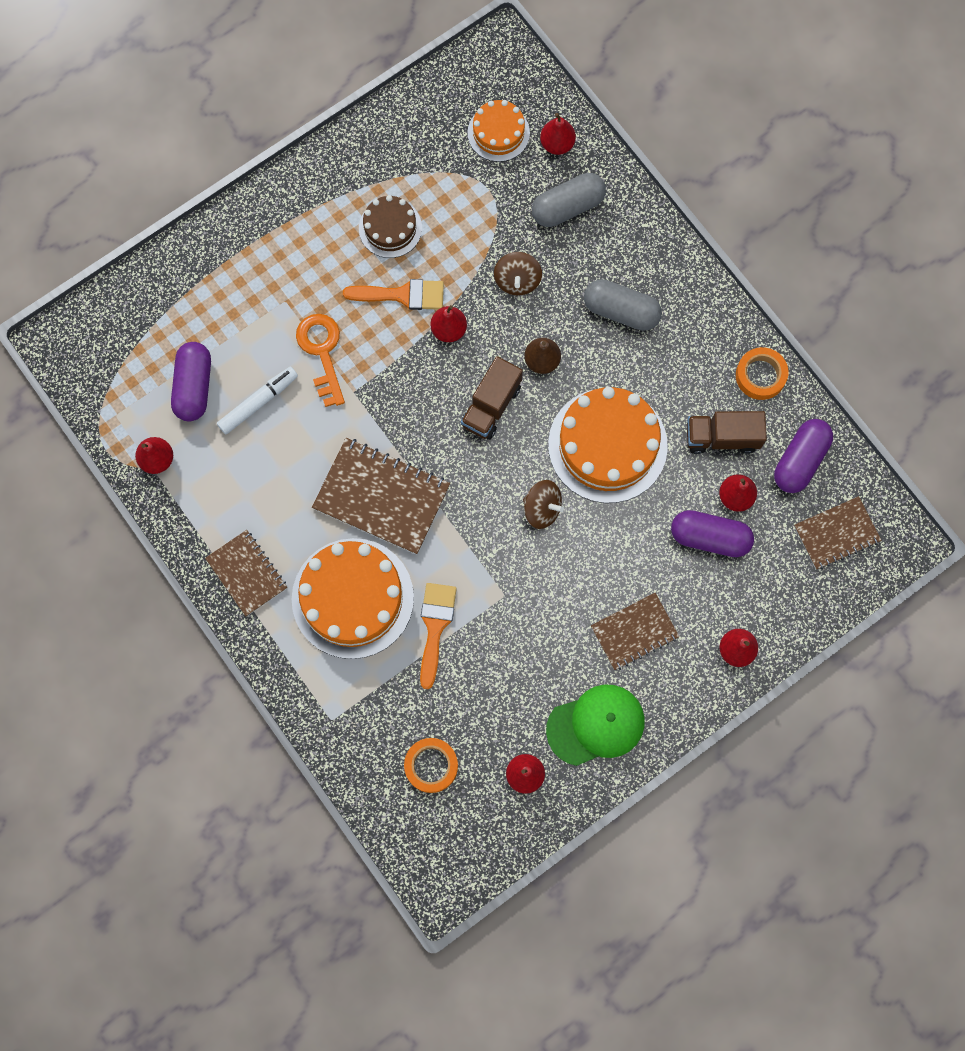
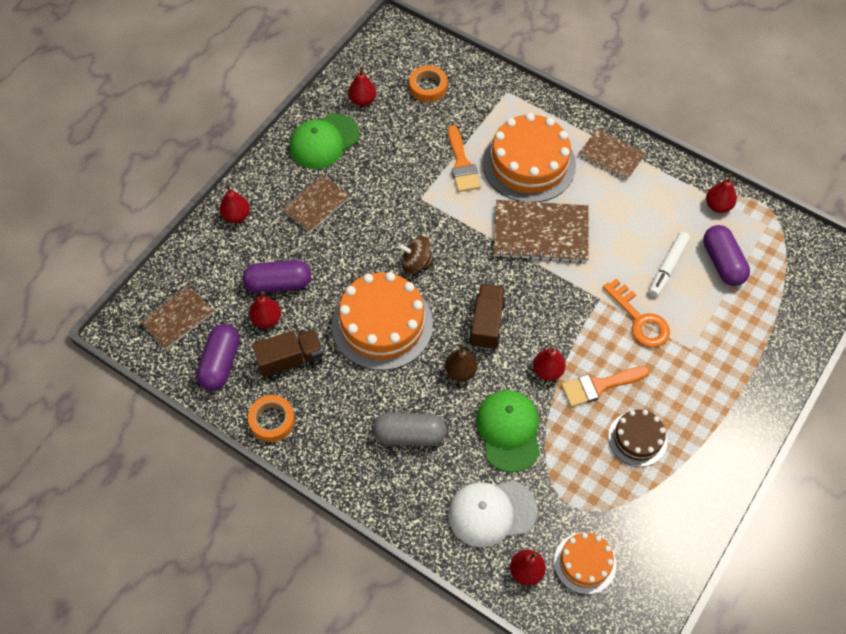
camera: 160 degrees right, 15 degrees down
brown spinning top [494,252,542,295] -> green cap [476,390,540,472]
grey capsule [532,173,606,227] -> white cap [448,480,538,547]

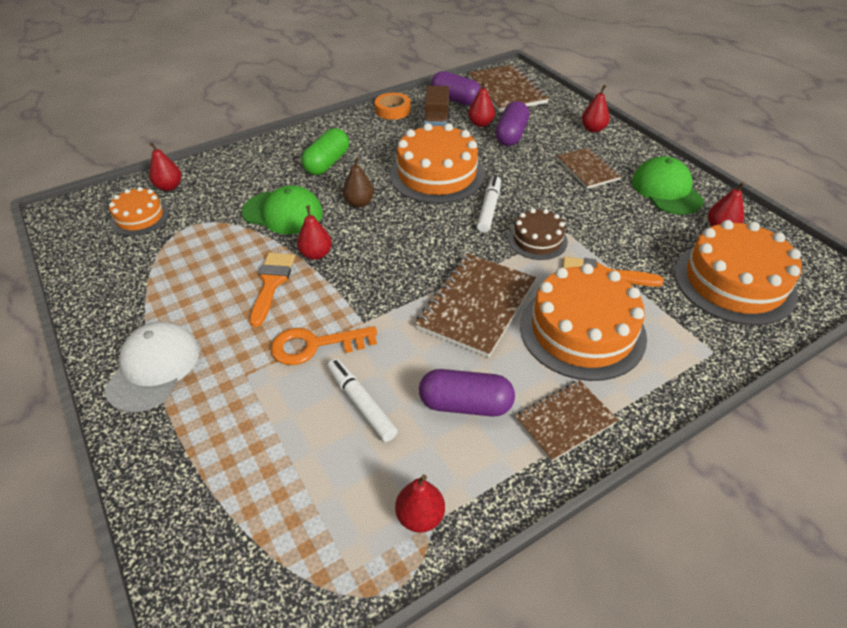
camera: 115 degrees right, 15 degrees down
brown notebook [140,285,214,350] -> brown notebook [468,64,549,112], size x1.60
grey capsule [373,412,447,446] -> green capsule [301,128,349,175]
brown spinning top [398,236,434,274] -> white marker [477,176,501,233]
orange tape [409,66,448,102] -> orange cake [674,220,802,326]
white cap [448,480,538,547] -> white cap moved to [104,322,199,412]
brown truck [469,284,506,350] -> none
brown cake [608,410,668,467] -> brown cake moved to [508,208,568,260]
purple capsule [703,225,750,286] -> purple capsule moved to [419,369,515,417]

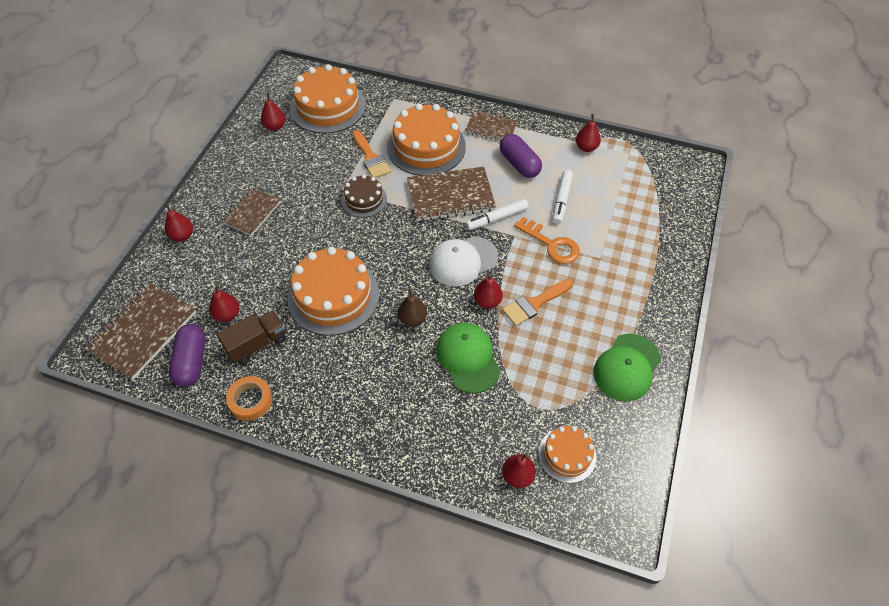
camera: 130 degrees left, 10 degrees up
white cap [104,322,199,412] -> white cap moved to [429,236,498,286]
green capsule [301,128,349,175] -> none
white marker [477,176,501,233] -> white marker moved to [465,199,529,230]
purple capsule [495,101,530,146] -> none
green cap [632,156,704,215] -> green cap moved to [593,333,661,401]

